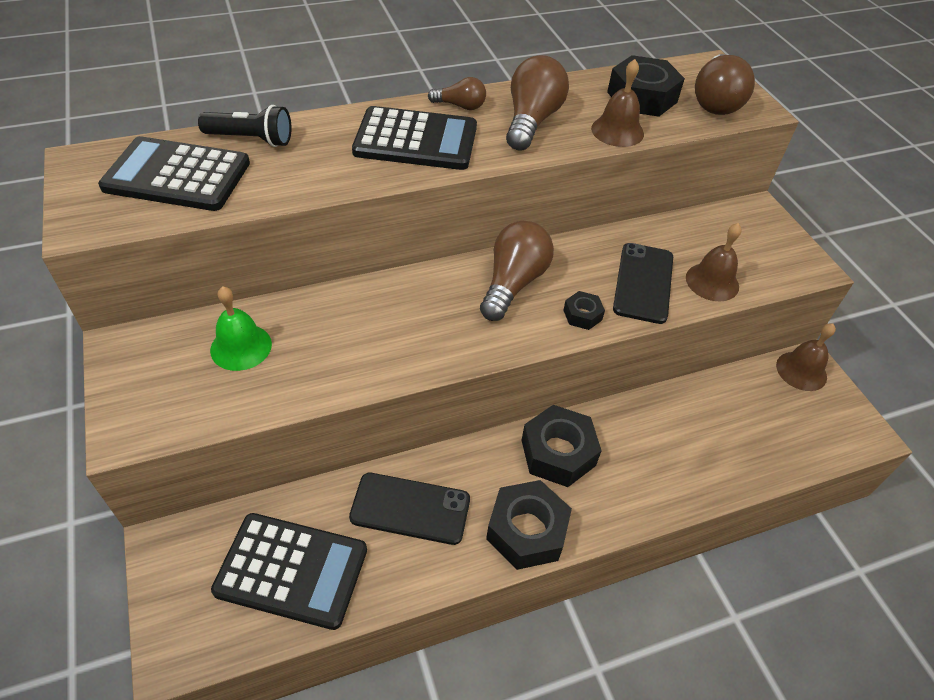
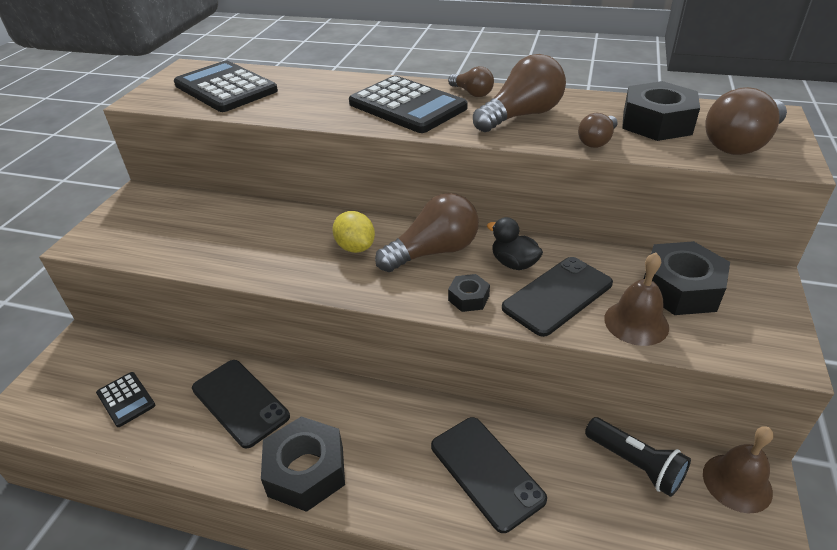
camera: 40 degrees right, 10 degrees down
black flashlight [198,105,292,147] -> black flashlight moved to [585,417,691,497]
green bell [210,286,272,371] -> none
black calculator [211,513,367,630] -> black calculator [96,372,155,427], size x0.50
black nut [522,405,602,487] -> black nut moved to [644,241,730,315]
brown bell [591,59,644,147] -> brown light bulb [578,113,617,148]
none -> yellow lemon [332,211,375,253]
none -> black phone [431,417,547,533]
none -> black duck [487,217,543,270]

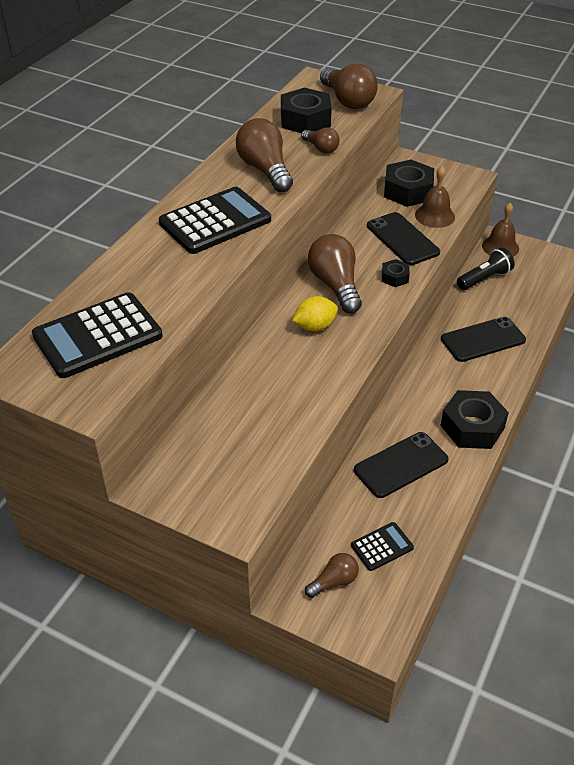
camera: 80 degrees left, 5 degrees up
brown light bulb [448,66,494,97] -> brown light bulb moved to [305,553,359,598]
black duck [487,217,543,270] -> none

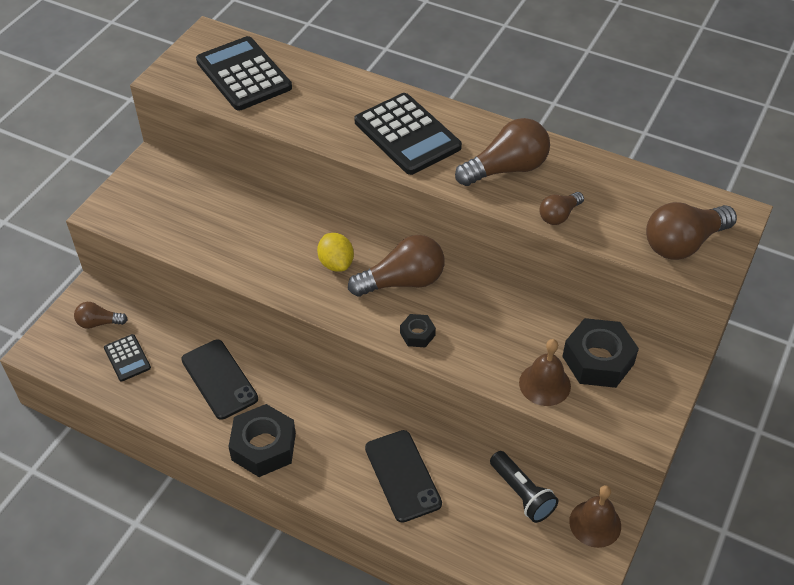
camera: 90 degrees right, 5 degrees up
black nut [281,88,332,133] -> none
brown light bulb [305,553,359,598] -> brown light bulb turned 120 degrees clockwise [74,302,128,329]
black phone [367,212,440,265] -> none

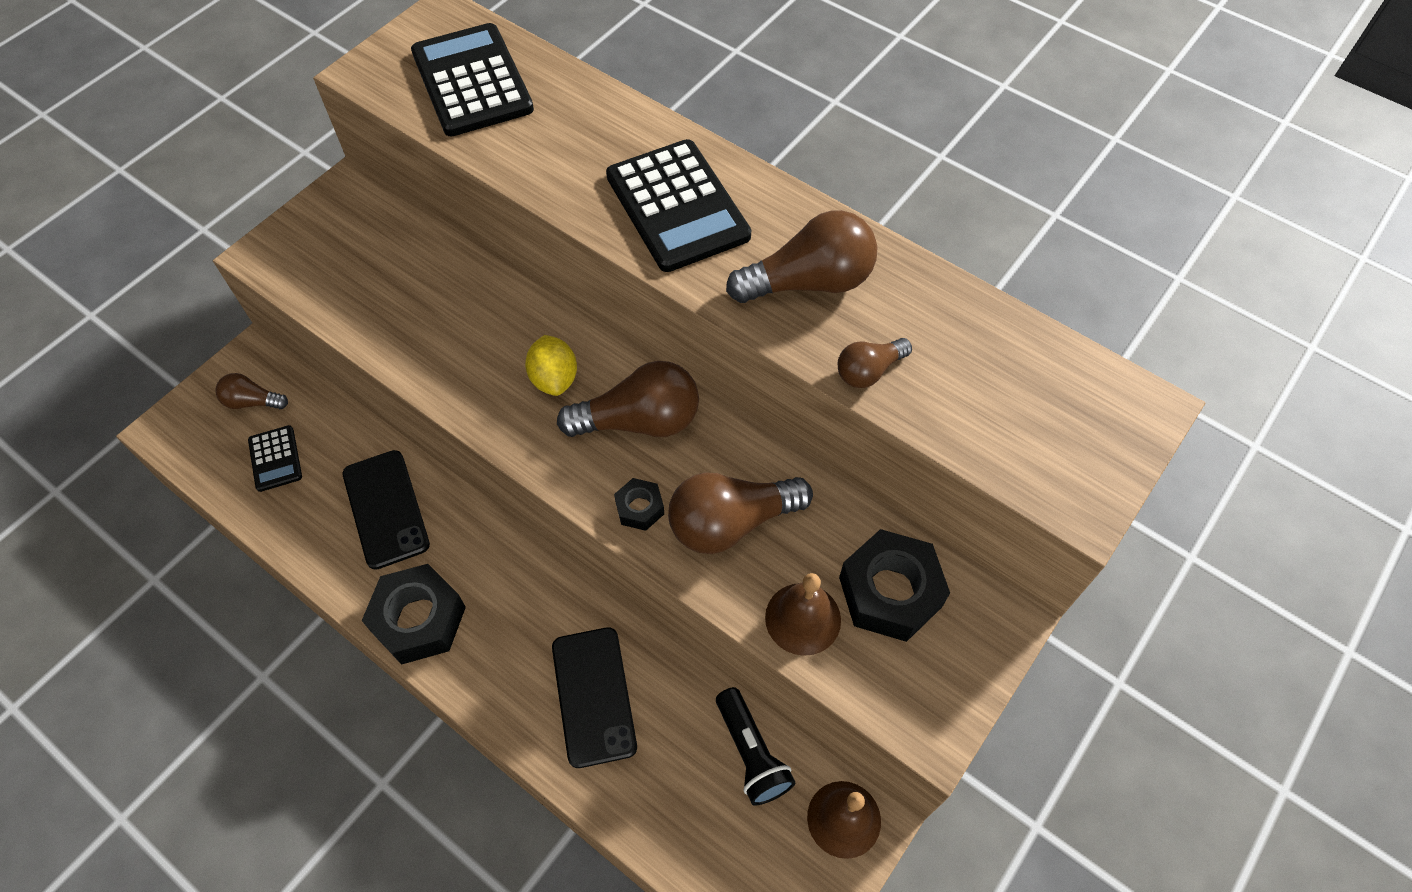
camera: 10 degrees right, 10 degrees up
brown light bulb [646,202,737,260] -> brown light bulb moved to [668,473,813,554]

